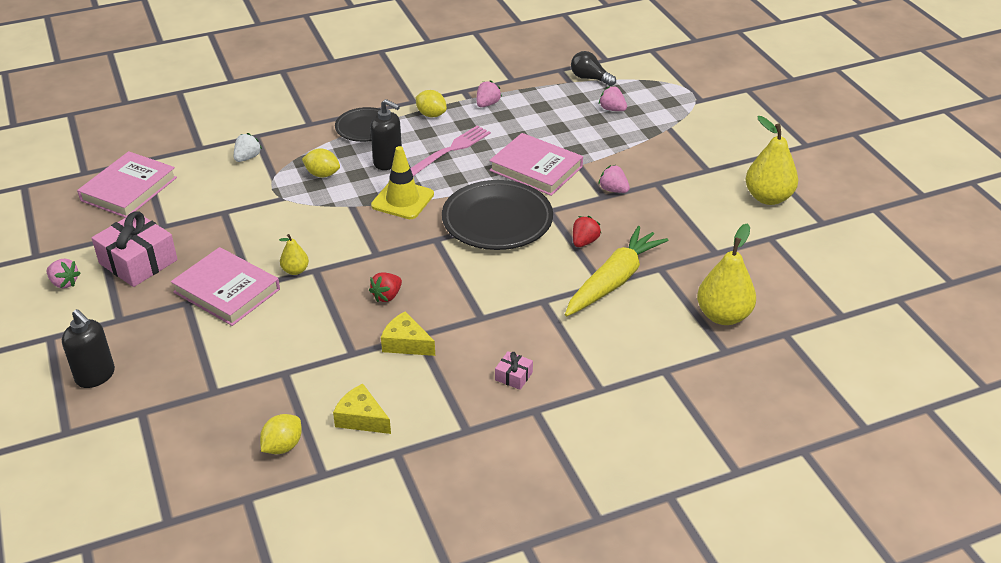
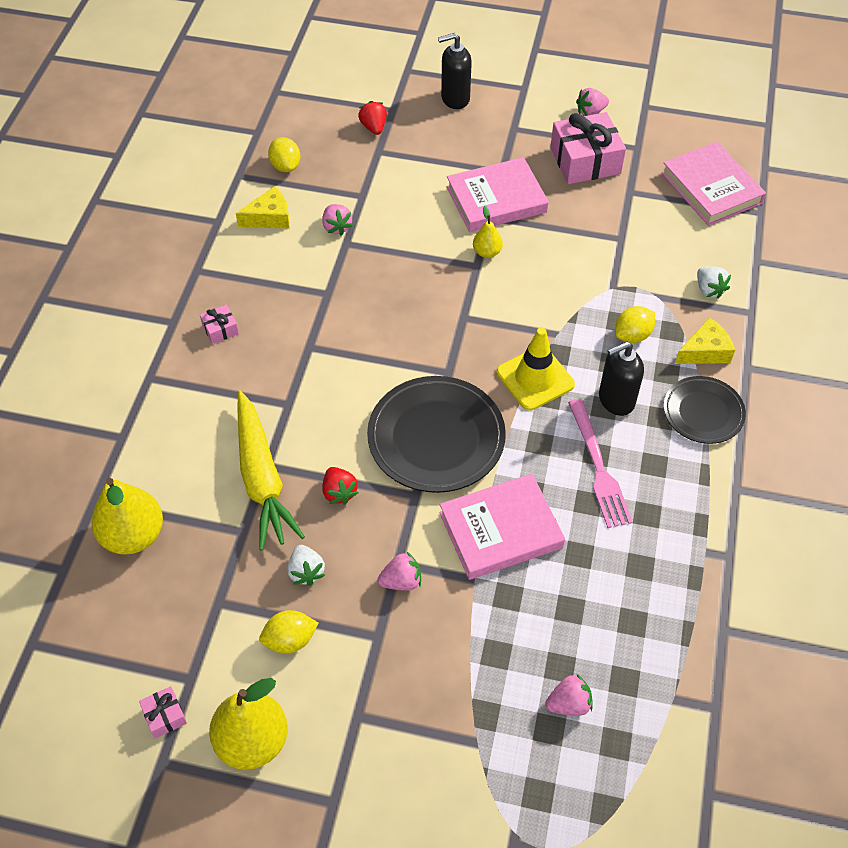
camera: 125 degrees right, 15 degrees up
red strawberry [369,272,402,302] -> red strawberry moved to [358,101,387,135]
yellow cheese [381,311,435,356] -> yellow cheese moved to [675,317,735,364]
yellow lemon [416,90,447,117] -> yellow lemon moved to [259,610,318,654]
pink strawberry [477,80,502,107] -> pink strawberry moved to [322,204,353,236]
black light bulb [571,51,616,86] -> none
none -> pink gift [139,686,187,739]
none -> white strawberry [287,545,325,586]

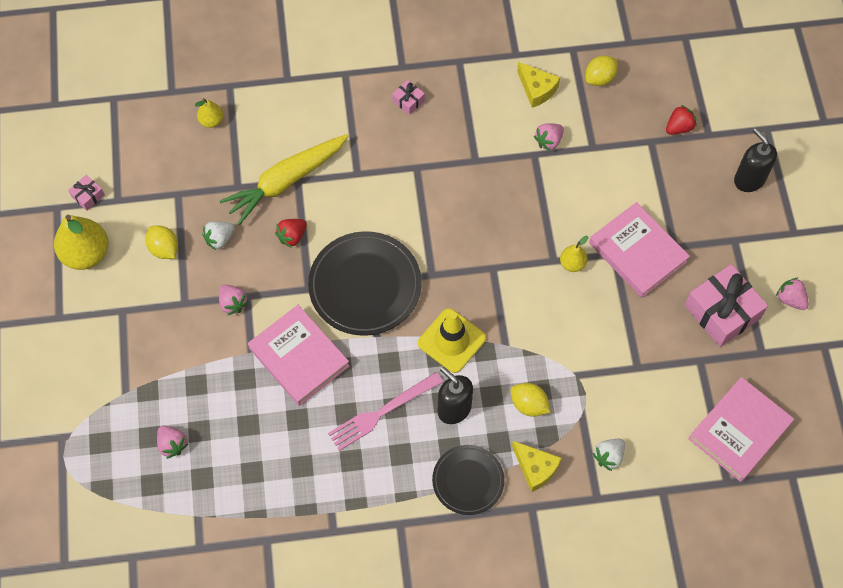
camera: 70 degrees right, 10 degrees up
yellow pear [91,478,163,555] -> yellow pear [195,98,223,128], size x0.52

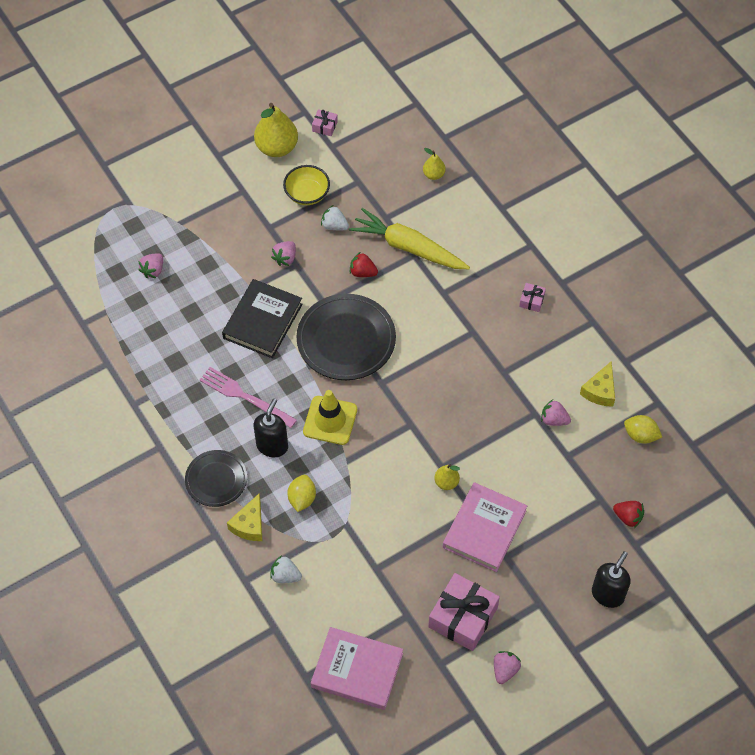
camera: 65 degrees right, 5 degrees down
yellow lemon [145,226,178,259] -> yellow bowl [283,165,330,205]
pink book [248,305,350,406] -> black book [222,279,303,358]

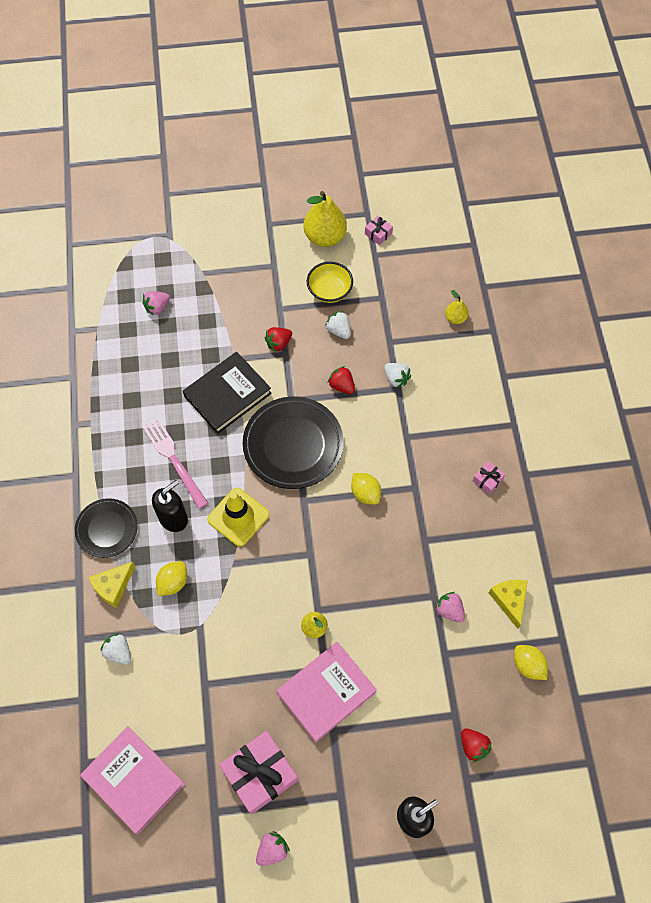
camera: 25 degrees right, 5 degrees up
pink strawberry [271,241,296,266] -> red strawberry [265,327,292,352]
yellow carrot [349,208,470,269] -> white strawberry [384,363,411,388]
yellow cheese [580,361,615,407] -> yellow cheese turned 120 degrees clockwise [489,580,528,629]
none -> yellow lemon [351,473,381,504]

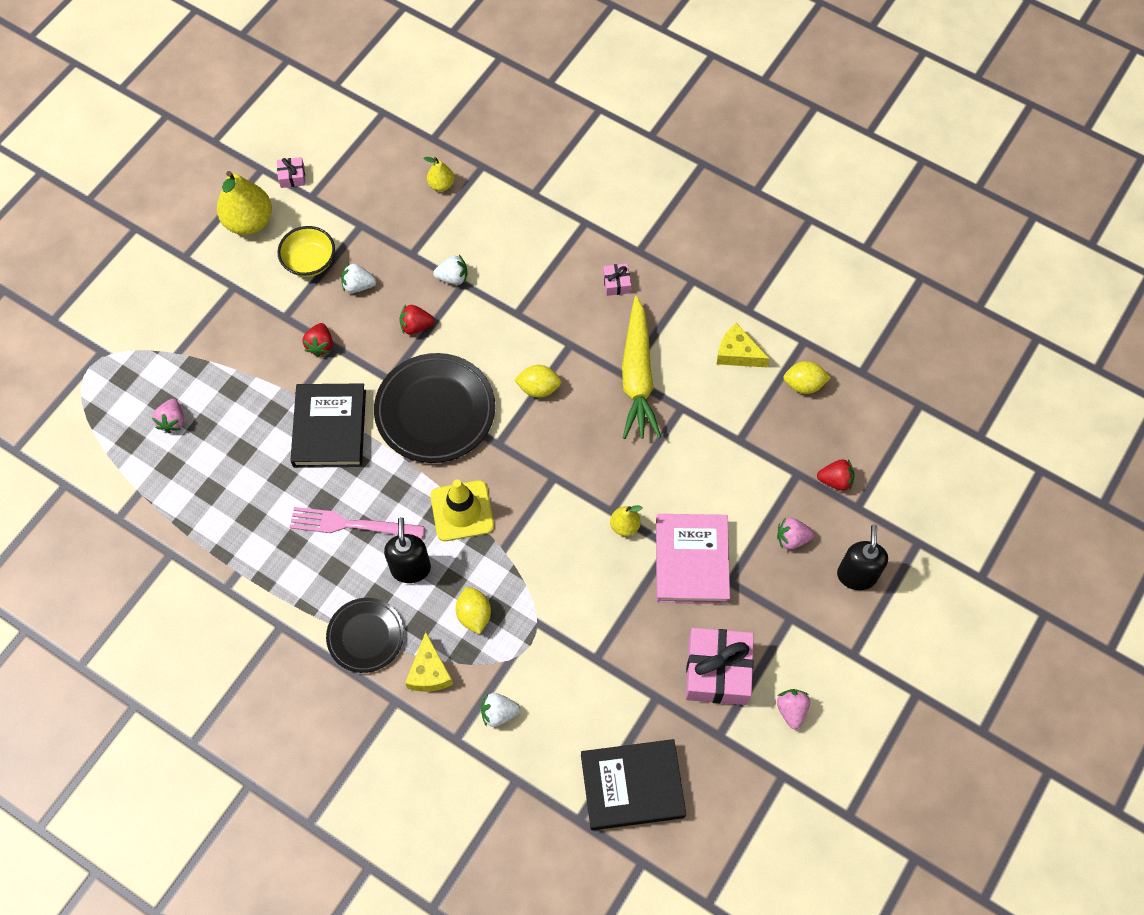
camera: 50 degrees left, 0 degrees up
pink book [80,726,185,834] -> black book [581,739,686,830]
pink strawberry [435,592,465,623] -> pink strawberry moved to [777,518,814,550]
none -> yellow carrot [622,296,661,439]

